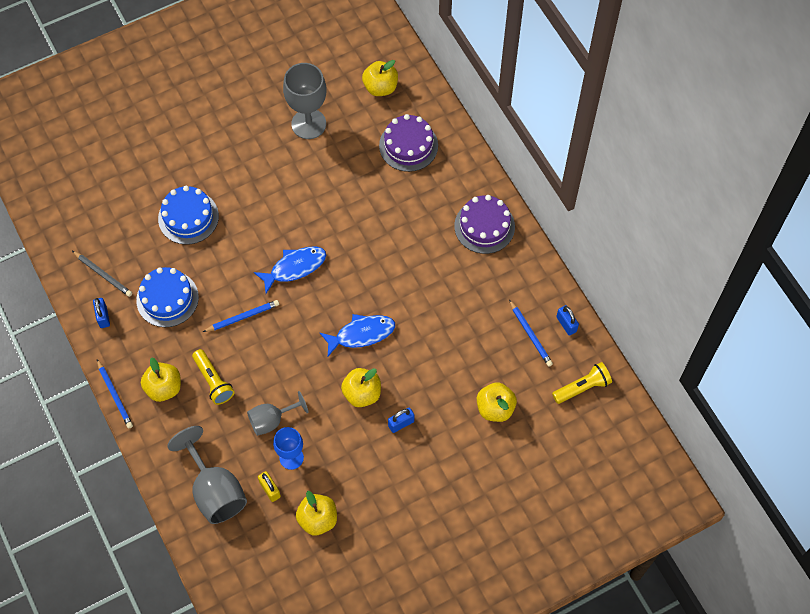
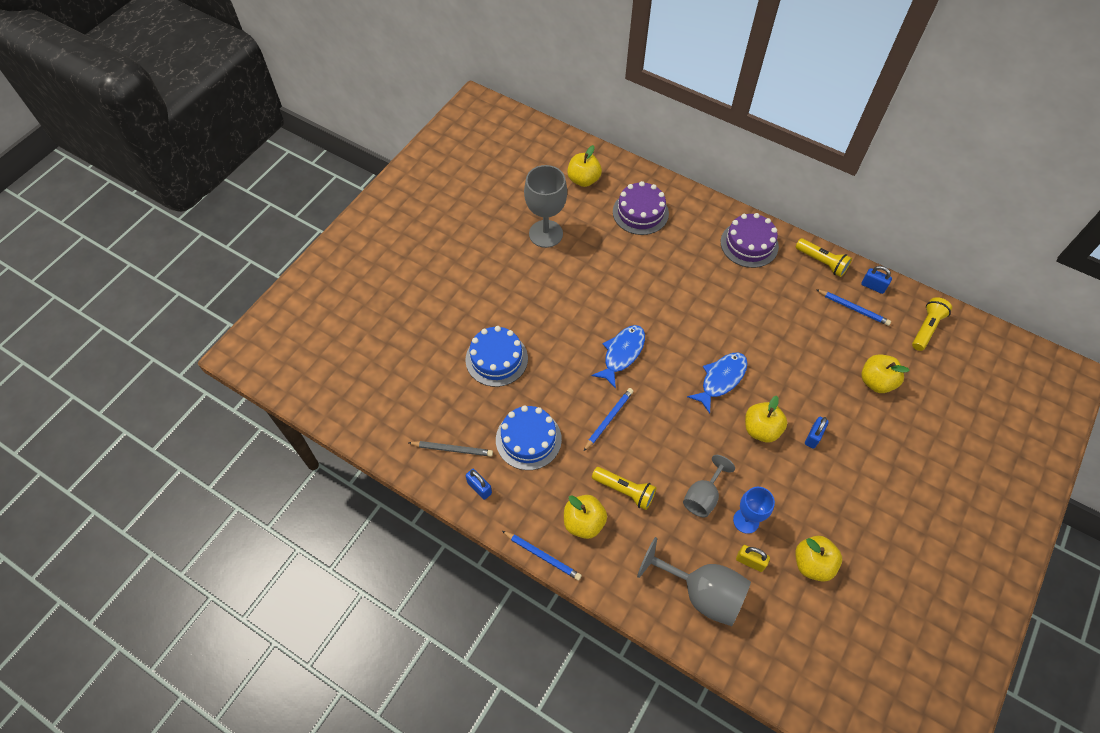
camera: 30 degrees left, 5 degrees down
none -> yellow flashlight [795,238,852,277]

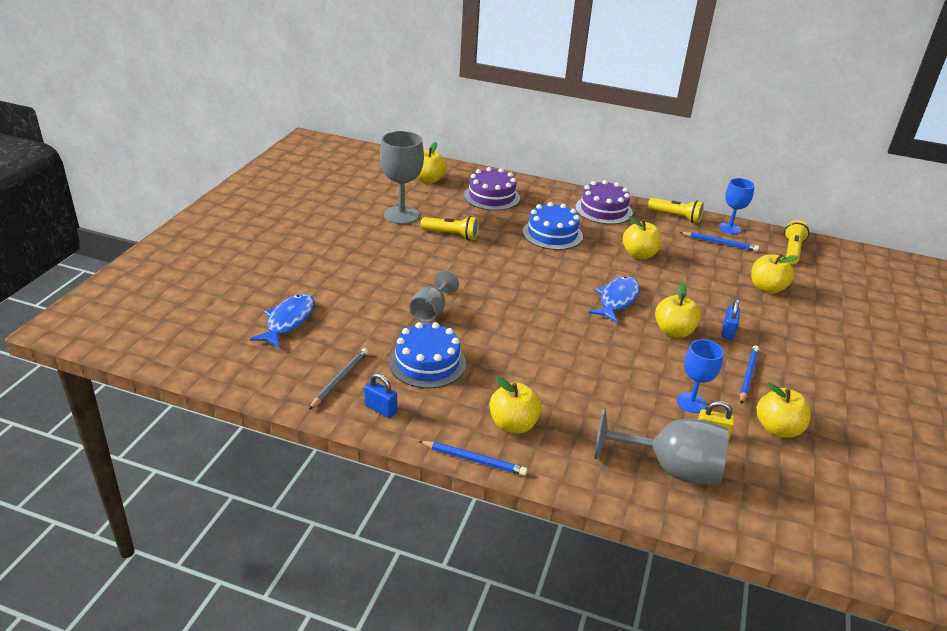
camera: 15 degrees left, 25 degrees down
grey pencil [408,441,493,456] -> grey pencil turned 60 degrees counterclockwise [309,348,368,410]
blue cake [465,326,528,387] -> blue cake moved to [523,202,583,250]
blue pencil [584,388,634,451] -> blue pencil moved to [740,345,759,404]
blue fish [591,325,645,389] -> blue fish moved to [250,293,314,348]
yellow flashlight [592,467,656,510] -> yellow flashlight moved to [421,216,479,240]
grey goblet [683,455,735,518] -> grey goblet moved to [410,270,459,323]
blue padlock [861,266,892,294] -> blue goblet [719,178,755,234]
none -> yellow apple [623,216,662,259]

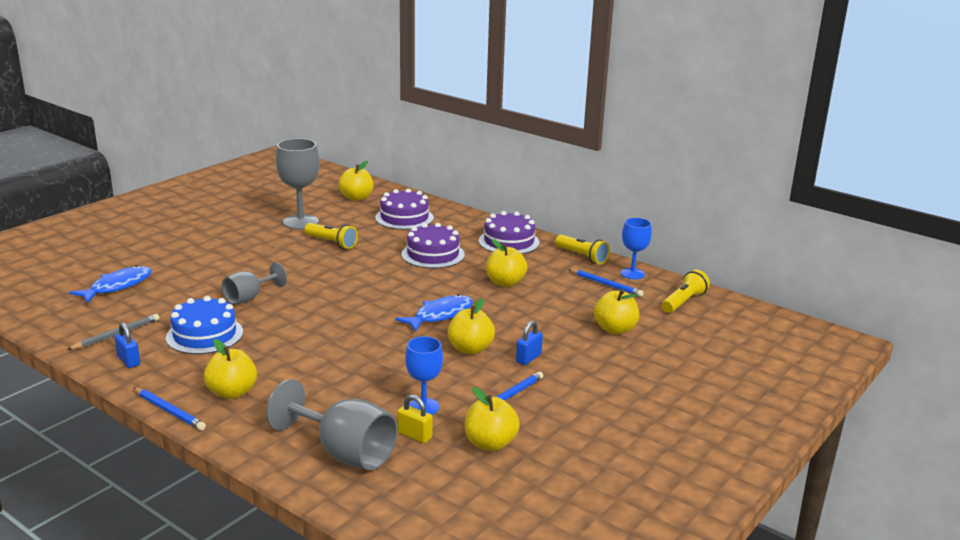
camera: 20 degrees right, 10 degrees down
blue cake [523,202,583,250] -> purple cake [402,223,465,269]

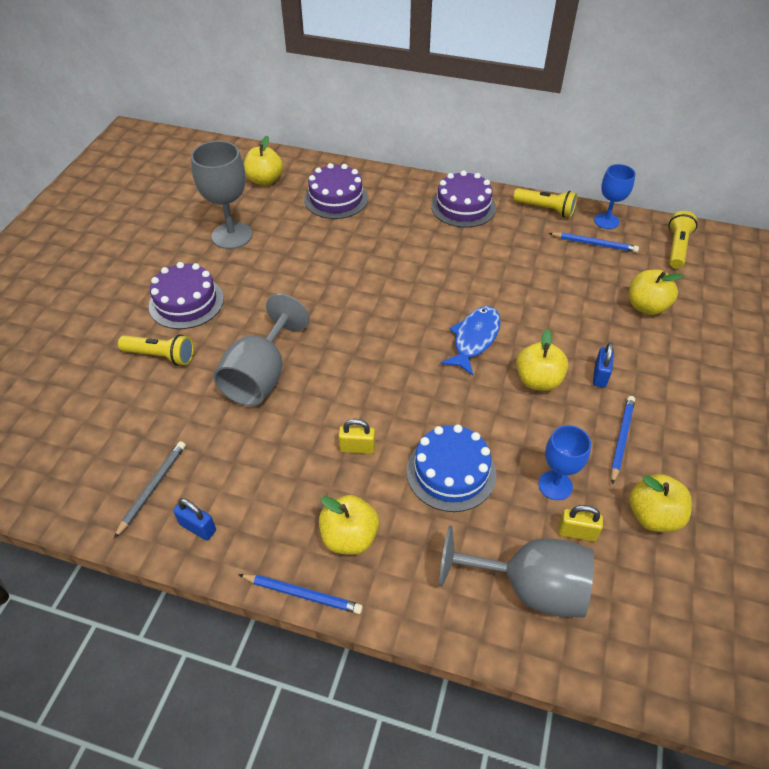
camera: 20 degrees left, 25 degrees up
blue fish [69,266,152,303] -> none
blue cake [166,296,243,354] -> blue cake moved to [406,424,496,512]
grey goblet [222,262,287,305] -> grey goblet [214,294,309,406], size x1.60
yellow flashlight [304,223,358,249] -> yellow flashlight moved to [118,334,194,366]
purple cake [402,223,465,269] -> purple cake moved to [149,262,224,329]
yellow apple [486,239,527,287] -> none
none -> yellow padlock [339,419,375,454]

